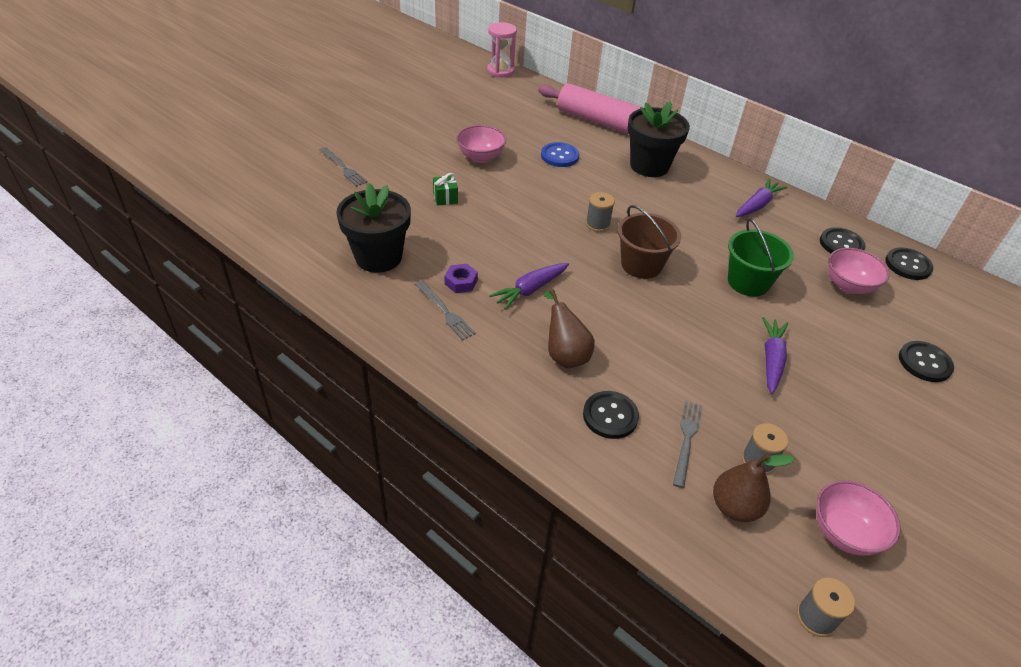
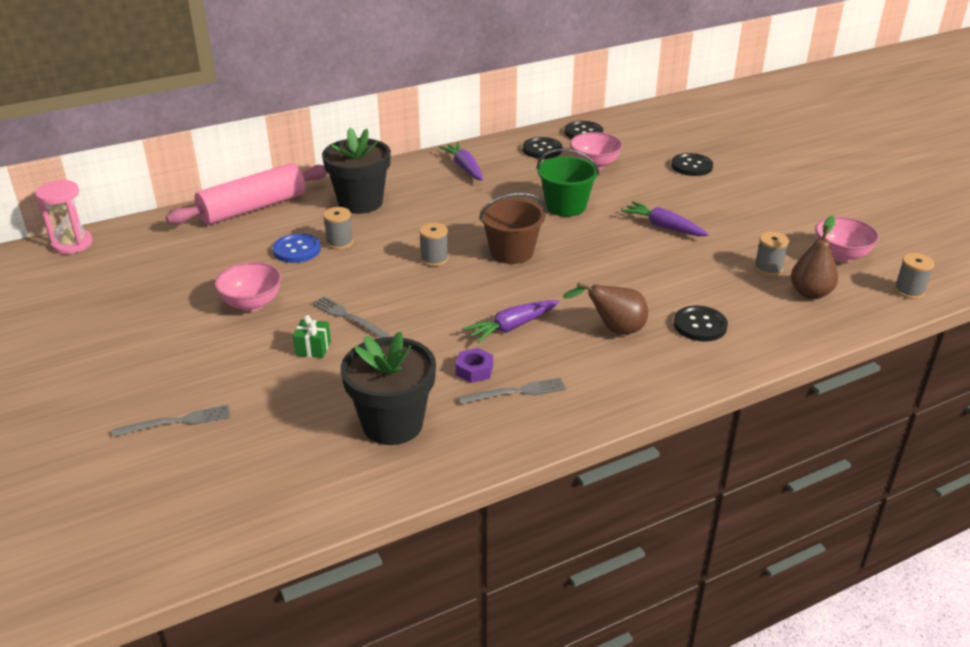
camera: 65 degrees left, 10 degrees down
purple carrot [489,263,569,310] -> purple carrot turned 75 degrees clockwise [463,300,559,343]
grey fork [673,401,703,488] -> grey fork moved to [312,296,390,338]
none -> grey spool [323,207,353,250]

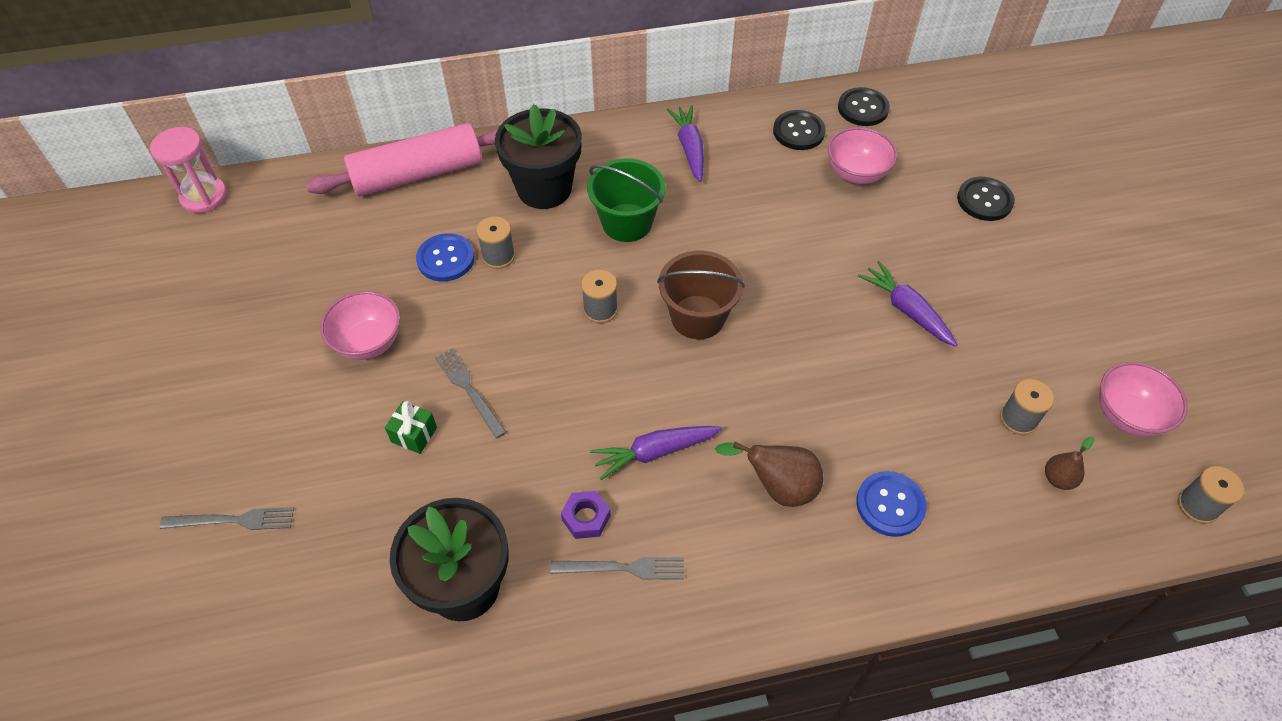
camera: 15 degrees right, 20 degrees up
green bucket [537,149,599,217] -> green bucket moved to [587,159,666,242]
black button [674,306,728,342] -> blue button [856,471,927,537]
brown pear [791,216,838,299] -> brown pear [1045,437,1094,490], size x0.61

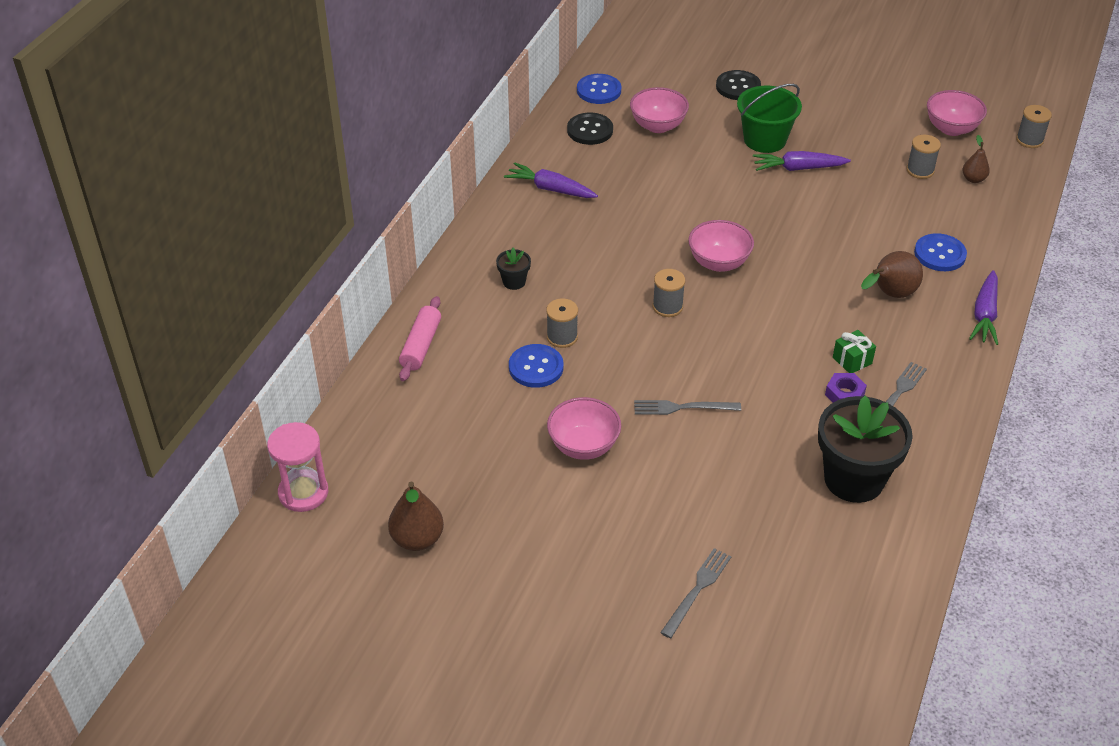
camera: 55 degrees left, 10 degrees down
pink rolling pin [306,123,499,196] -> pink rolling pin [399,296,441,381], size x0.56
green gift [385,401,437,454] -> green gift moved to [833,330,876,373]
black flower pot [495,104,582,209] -> black flower pot [496,248,531,290], size x0.44
green bucket [587,159,666,242] -> green bucket moved to [737,84,802,153]
purple carrot [590,426,722,480] -> purple carrot moved to [969,270,998,345]
brown bucket [657,250,745,339] -> pink bowl [688,220,754,272]
black button [838,87,890,126] -> blue button [577,74,621,104]
none -> brown pear [388,482,444,551]

